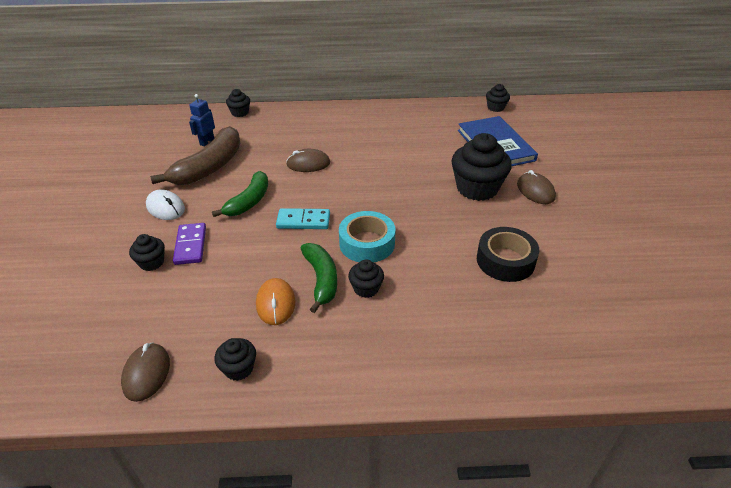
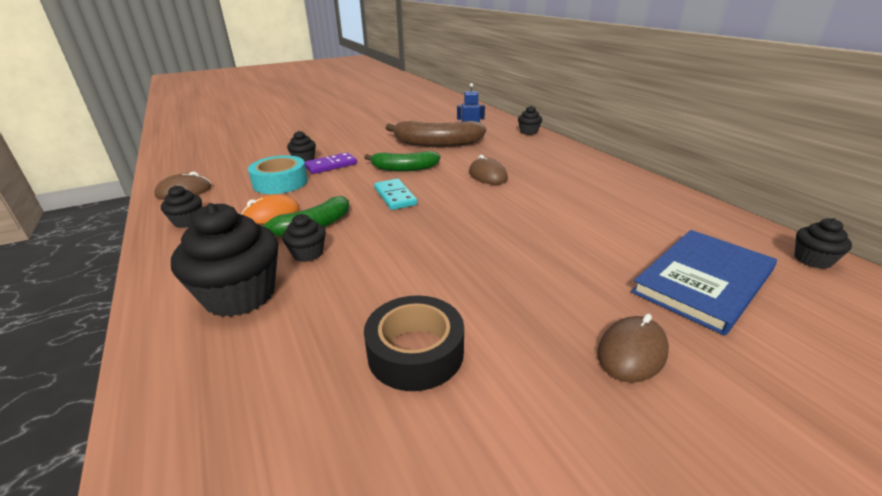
camera: 65 degrees right, 10 degrees down
white mouse [146,189,185,220] -> none
turquoise tape [339,211,396,262] -> turquoise tape moved to [248,155,308,194]
black cupcake [452,133,512,201] -> black cupcake moved to [171,203,278,317]

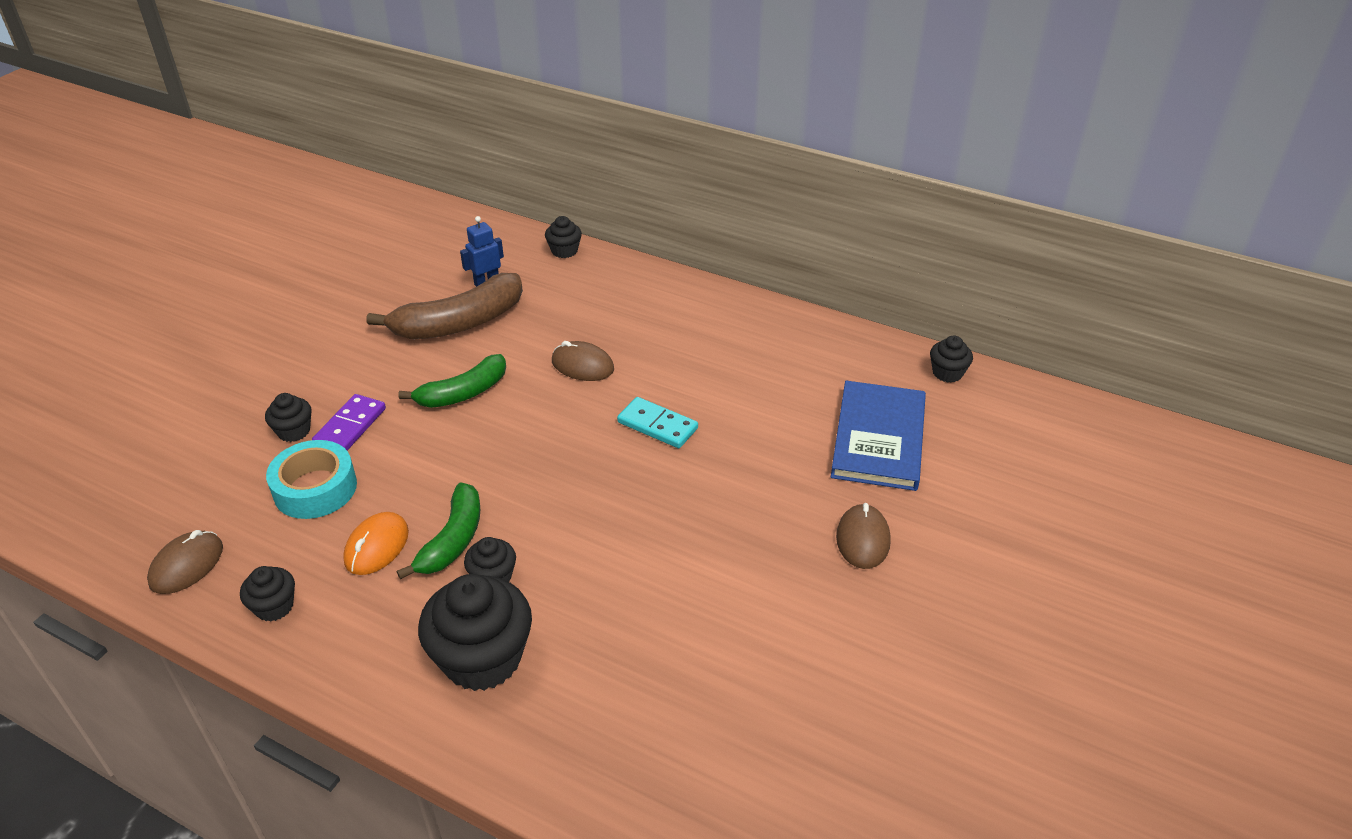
camera: 35 degrees left, 10 degrees up
black tape [364,295,464,391] -> none
turquoise domino [374,179,417,210] -> turquoise domino moved to [617,397,698,448]

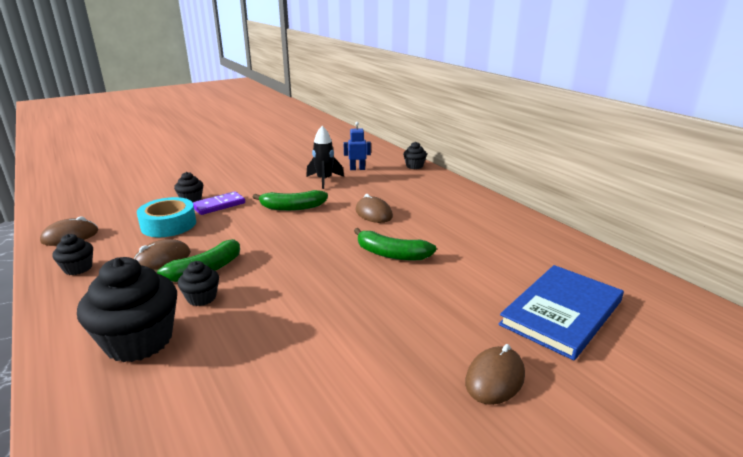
camera: 30 degrees right, 15 degrees down
orange mouse [343,512,409,575] -> brown mouse [133,239,191,269]
brown banana [366,273,523,339] -> black rocket [306,126,344,189]
turquoise domino [617,397,698,448] -> green banana [354,228,437,260]
black cupcake [930,336,973,383] -> none

